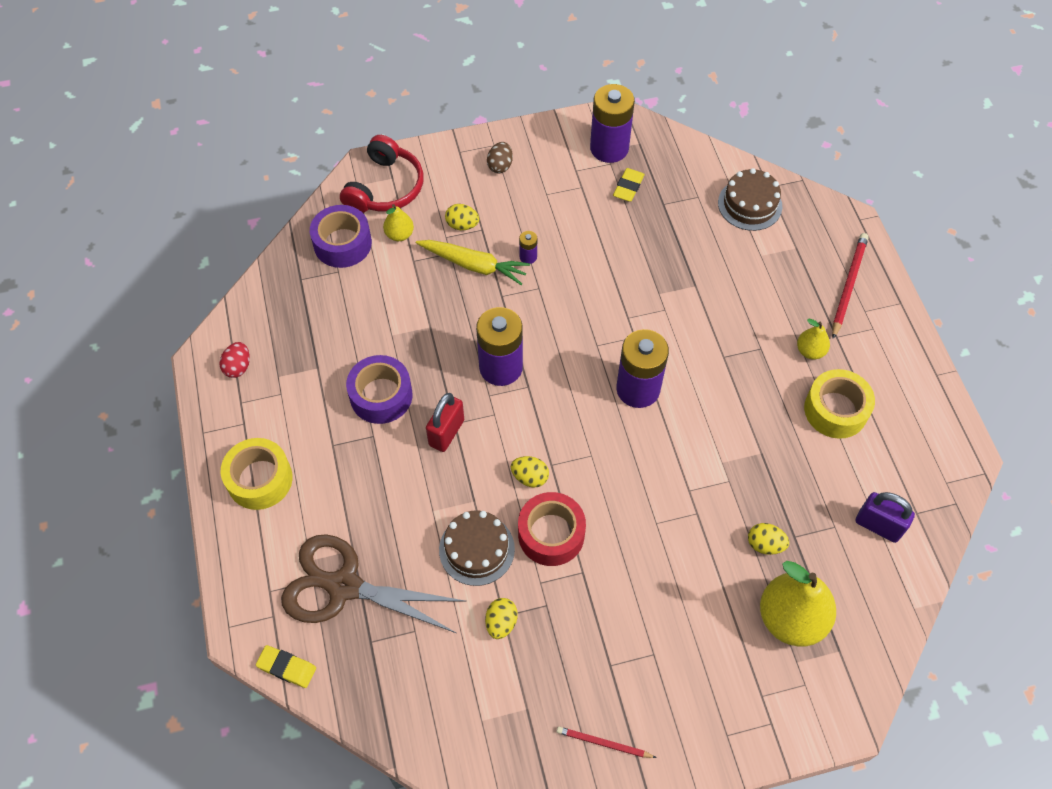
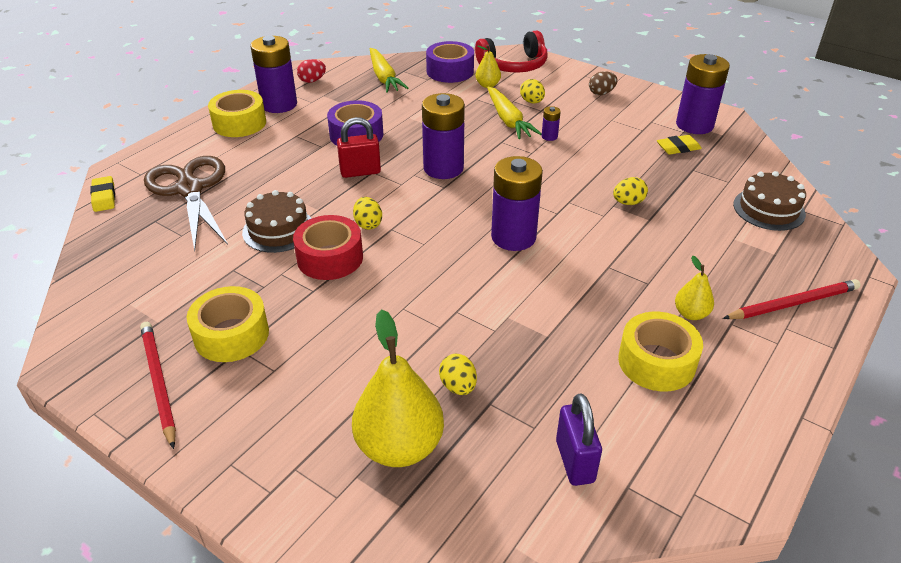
camera: 50 degrees right, 20 degrees down
yellow egg [485,598,518,639] -> yellow egg moved to [613,177,648,205]
red pencil [557,727,657,758] -> red pencil [140,322,176,449], size x1.61
none -> yellow tape [187,286,269,362]
none -> purple battery [250,36,297,113]
none -> yellow carrot [370,48,408,93]

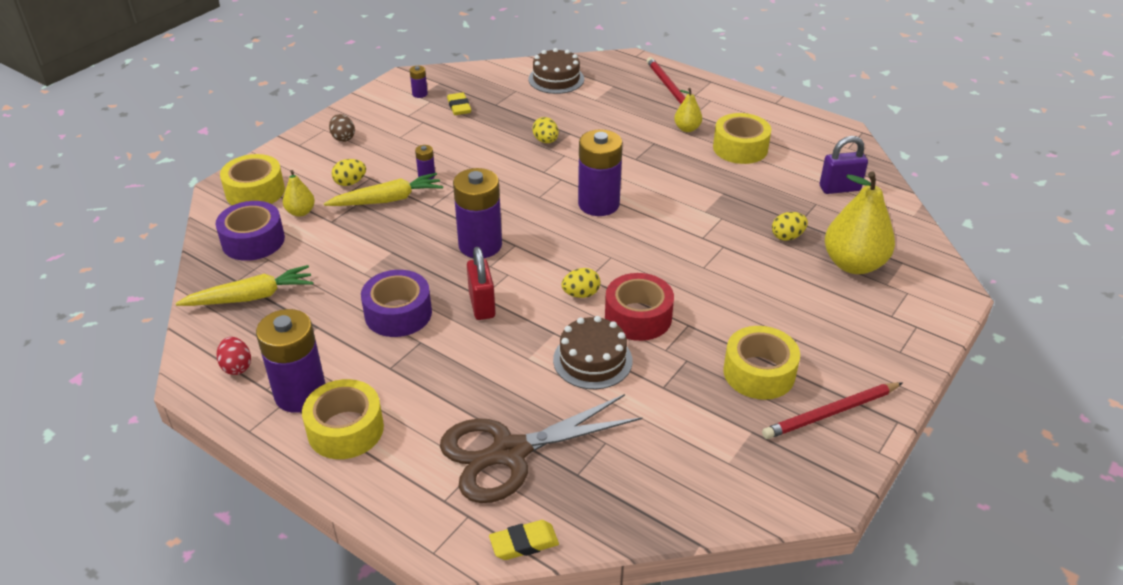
camera: 90 degrees left, 0 degrees up
red headphones [475,31,548,73] -> yellow tape [220,154,285,205]
purple battery [676,54,730,134] -> purple battery [410,66,428,98], size x0.43

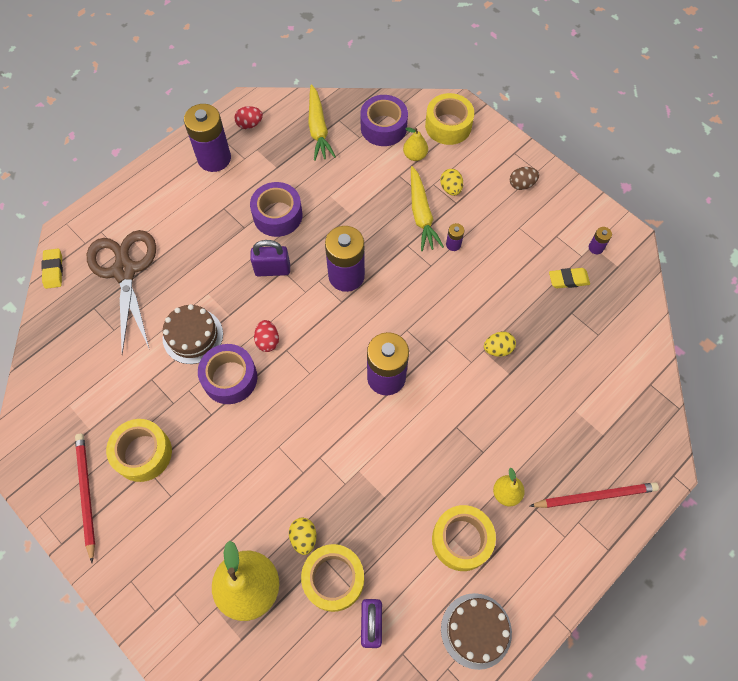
camera: 100 degrees right, 25 degrees up
yellow tape [302,379,384,459] -> yellow tape moved to [301,544,364,612]
red padlock [467,247,496,320] -> purple padlock [250,240,290,276]
brown cake [528,48,584,94] -> brown cake moved to [441,593,512,670]
yellow egg [561,268,600,298] -> red egg [254,320,279,352]
red tape [605,273,674,341] -> purple tape [198,344,257,404]

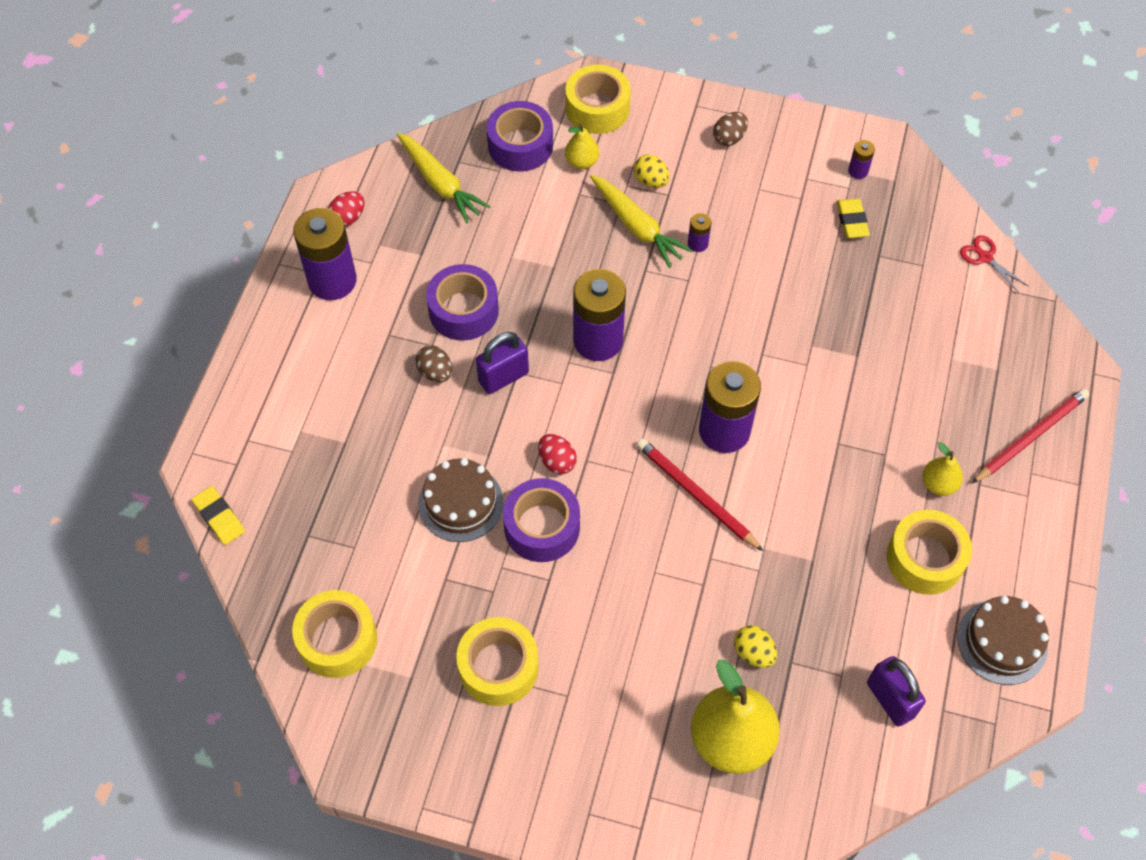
camera: 30 degrees left, 5 degrees down
red pencil [75,434,95,563] -> red pencil moved to [637,438,763,551]
brown scissors [87,230,156,354] -> none
yellow tape [301,544,364,612] -> yellow tape moved to [292,590,377,678]
yellow egg [484,332,516,357] -> none
yellow eraser [549,268,590,288] -> yellow eraser turned 60 degrees counterclockwise [836,198,870,238]
none -> brown egg [415,345,452,382]
none -> red scissors [960,235,1028,293]

